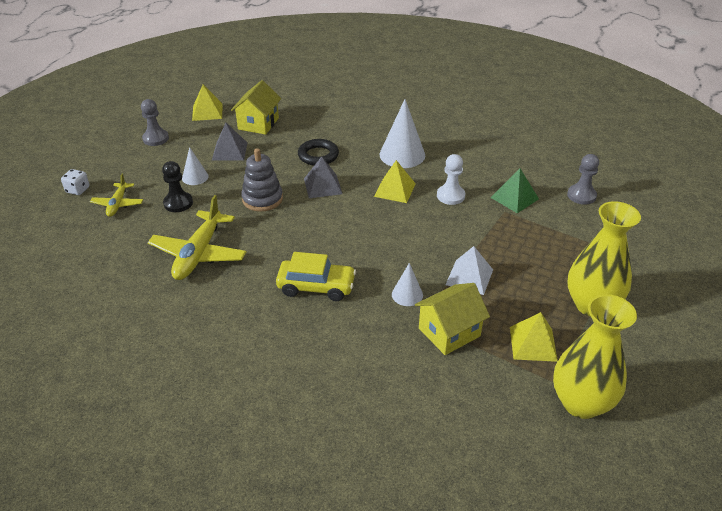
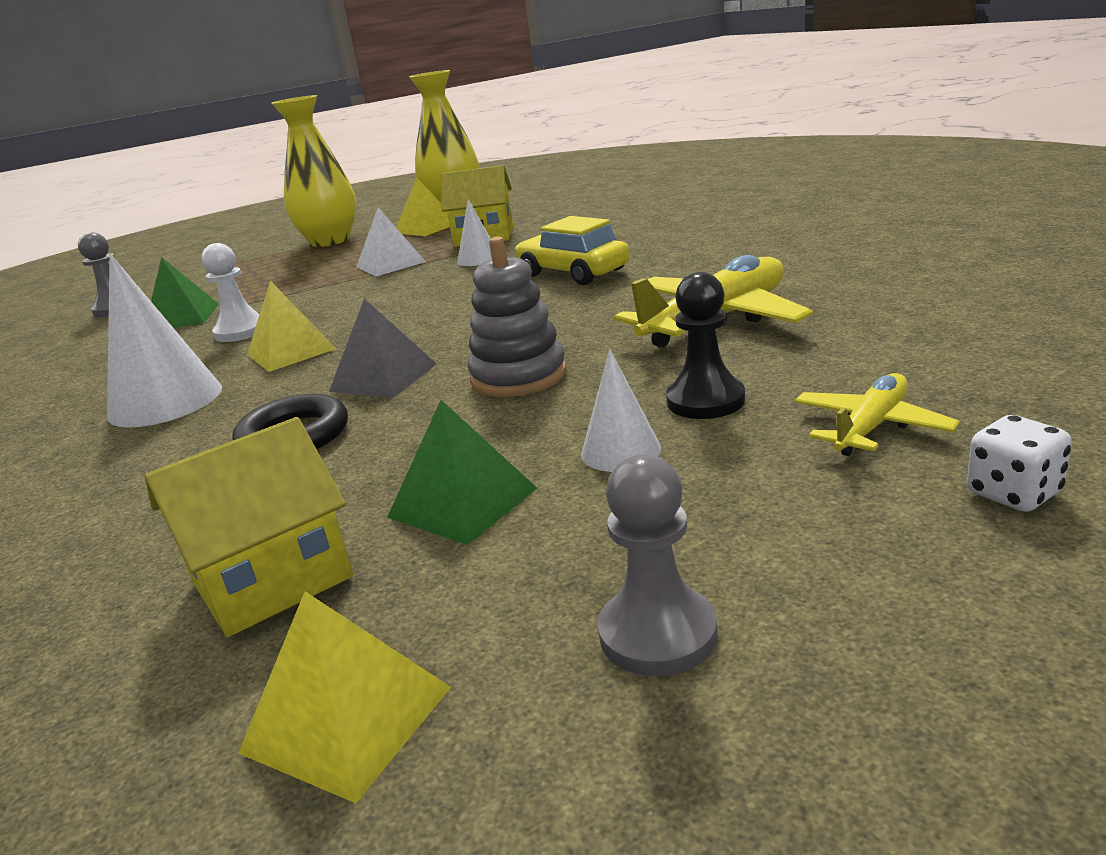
camera: 140 degrees left, 15 degrees down
grey pyramid [212,123,247,160] -> green pyramid [387,400,537,545]

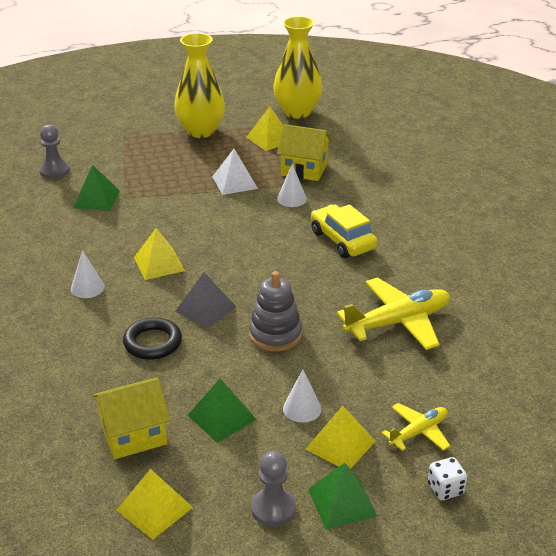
camera: 10 degrees right, 10 degrees up
white cone [107,254,222,428] -> white cone [71,250,105,298], size x0.55
white pawn [201,243,260,342] -> none
black pawn [666,272,745,419] -> none
none -> yellow pyramid [306,406,375,469]
none -> green pyramid [308,463,378,530]

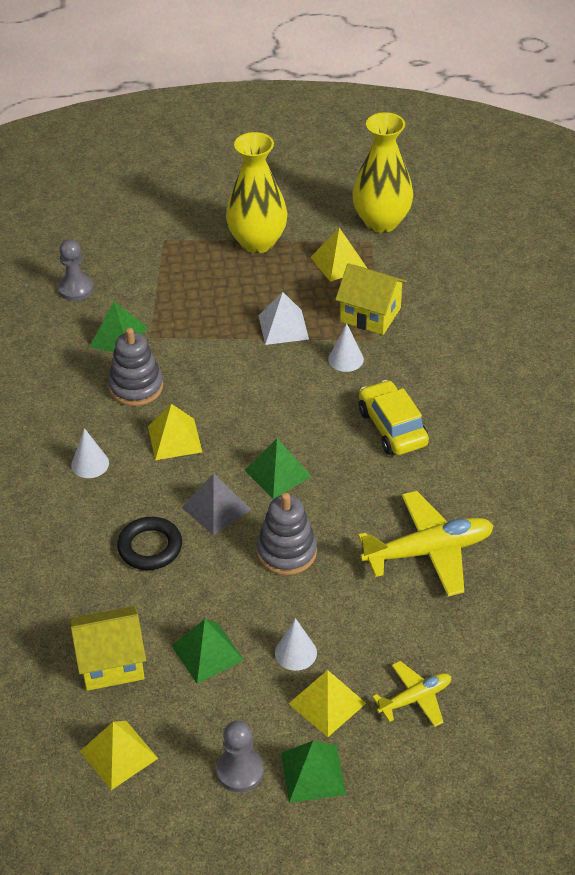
camera: 10 degrees right, 10 degrees up
white dice [428,457,467,500] -> none
none -> grey stacking toy [108,328,163,406]
none -> green pyramid [245,438,312,499]

